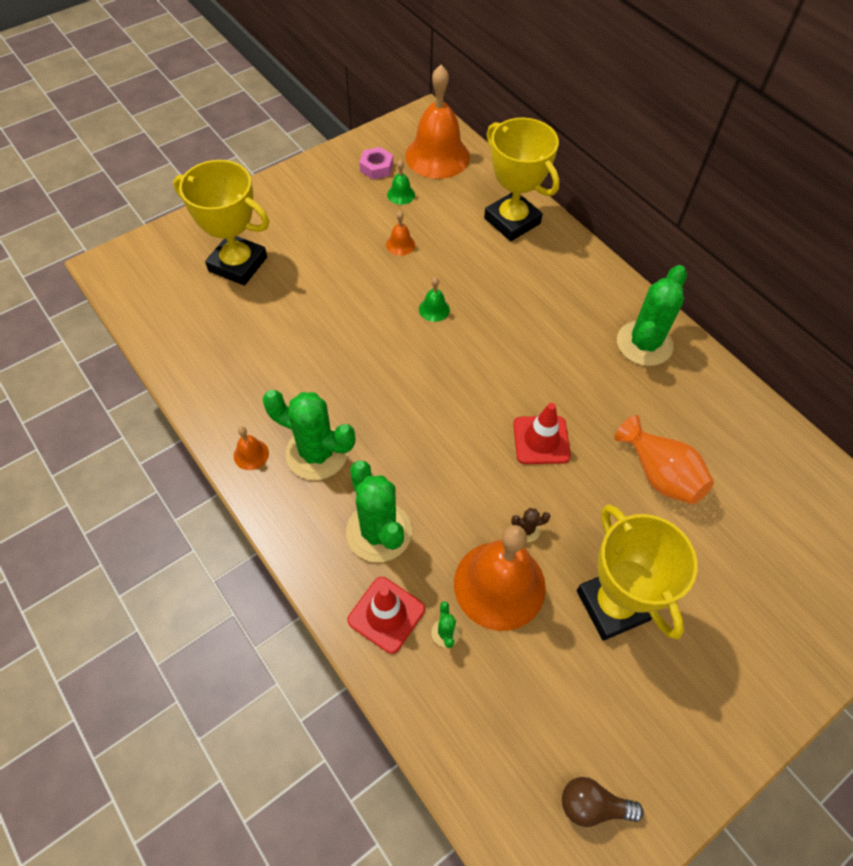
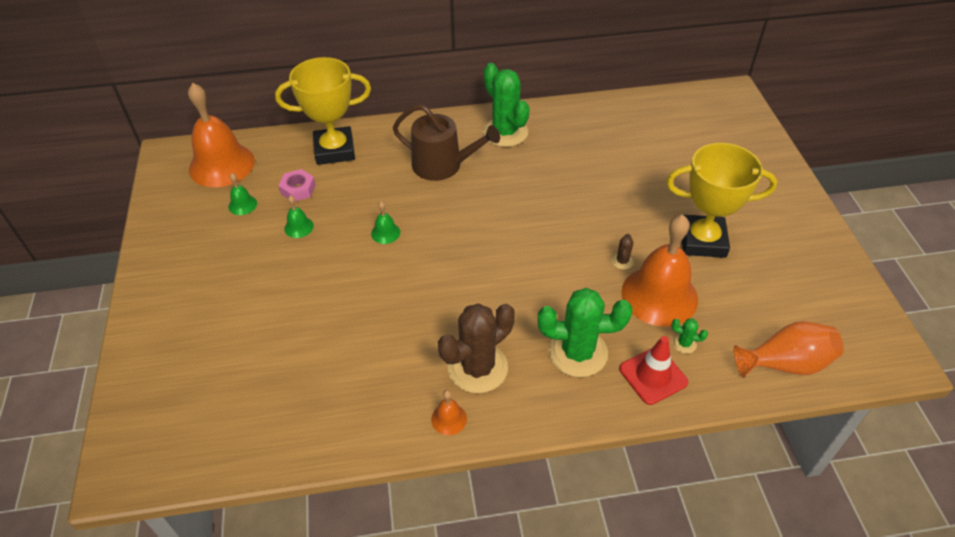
camera: 60 degrees left, 10 degrees down
yellow trophy [173,160,269,286] -> none
green cactus [263,390,356,480] -> brown cactus [438,303,515,393]
pink nut [359,147,393,180] -> pink nut moved to [278,169,316,201]
orange bell [386,211,415,256] -> green bell [284,195,314,238]
red traffic cone [513,403,571,464] -> none
brown light bulb [562,777,644,827] -> none
orange vase [614,415,714,505] -> orange vase moved to [734,321,844,378]
none -> brown watering can [393,104,500,181]

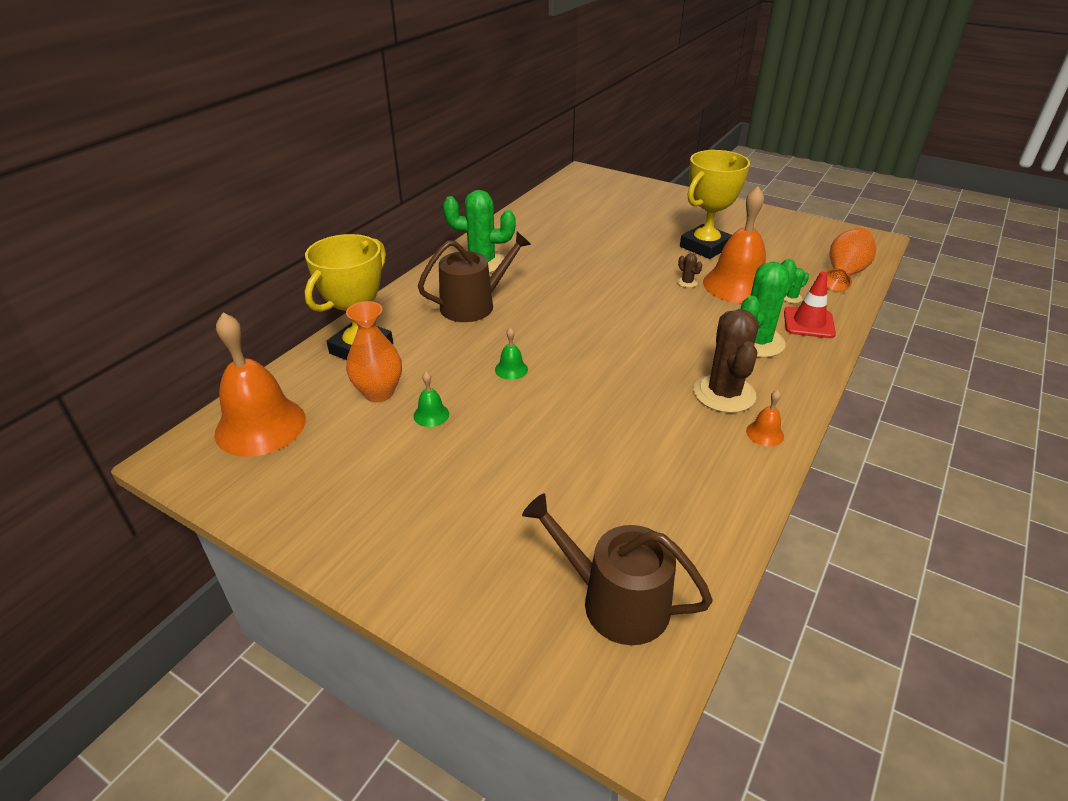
camera: 50 degrees left, 10 degrees down
green bell [229,173,257,215] -> none
pink nut [278,169,316,201] -> orange vase [346,301,402,402]
none -> brown watering can [522,493,713,645]

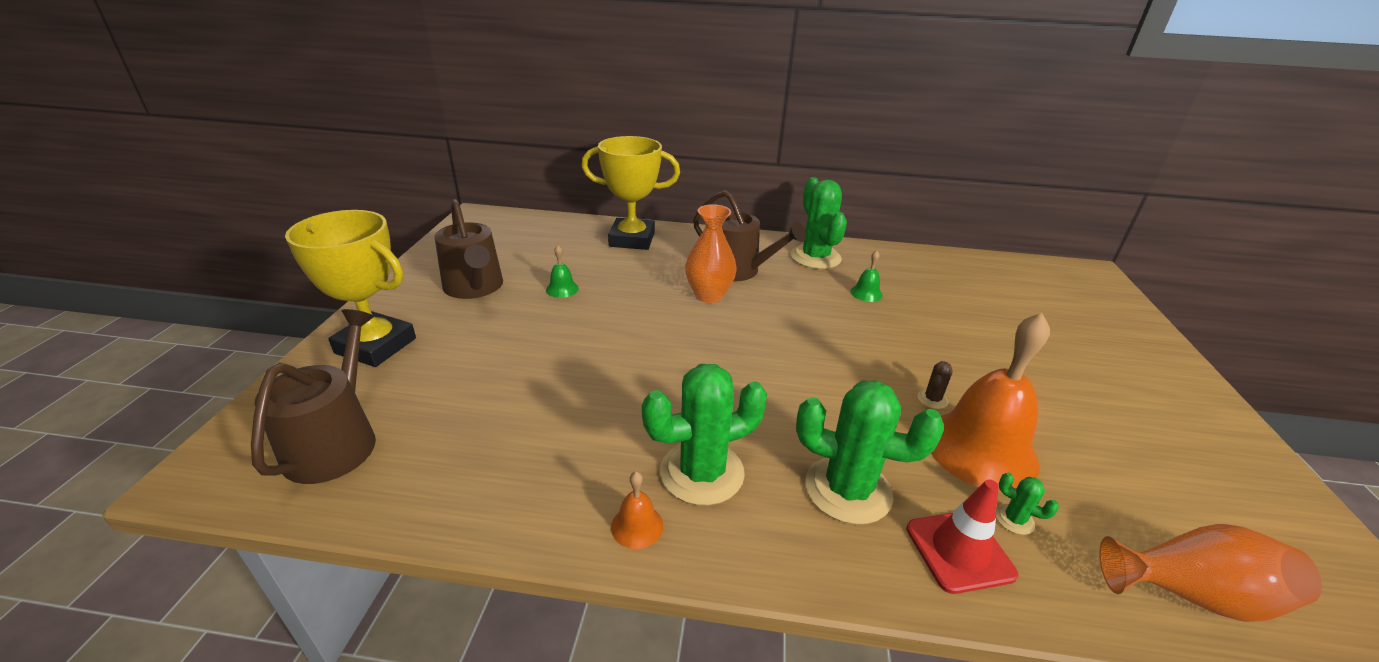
camera: 65 degrees right, 5 degrees down
orange bell [215,312,306,457] -> none
orange vase [346,301,402,402] -> orange vase moved to [685,204,737,303]
green bell [495,327,528,380] -> green bell moved to [851,250,883,302]
yellow trophy [680,150,750,259] -> yellow trophy moved to [285,210,416,367]
brown cactus [694,309,759,413] -> green cactus [642,364,767,506]
none -> brown watering can [435,199,503,299]

